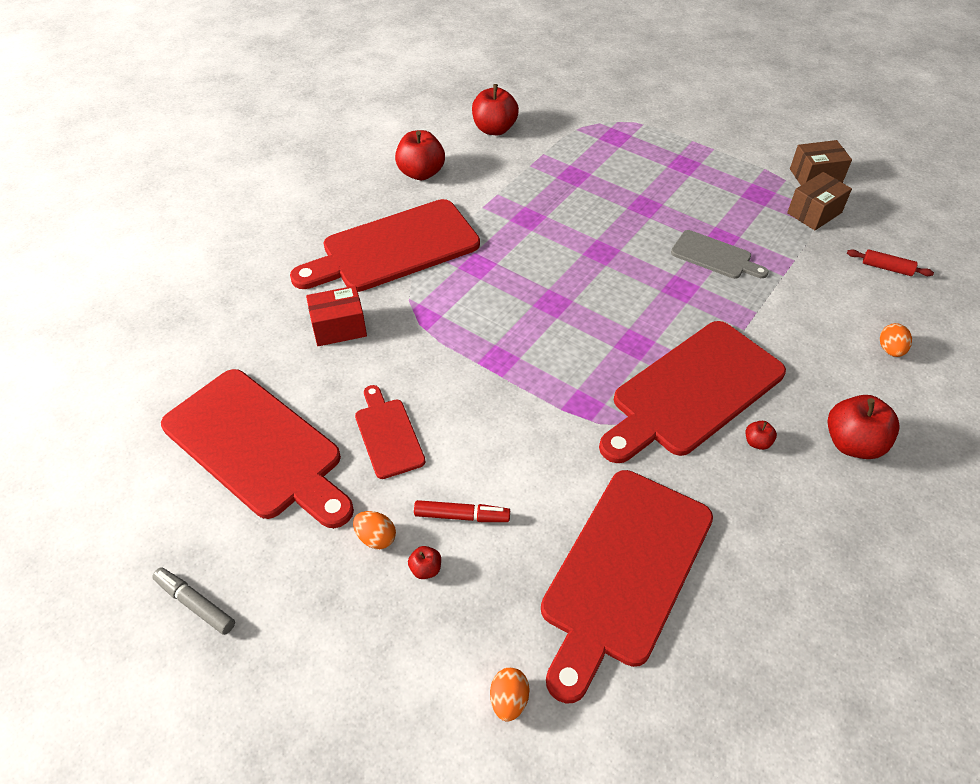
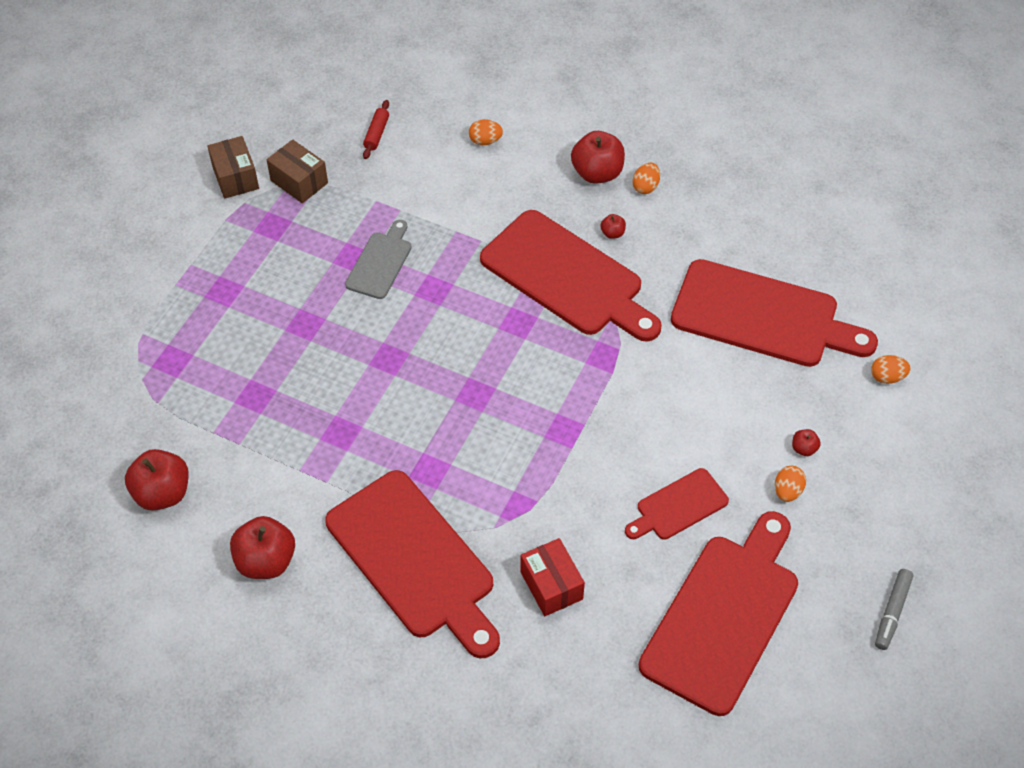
camera: 100 degrees left, 5 degrees up
red marker [414,500,510,522] -> none
none -> orange egg [632,163,660,194]

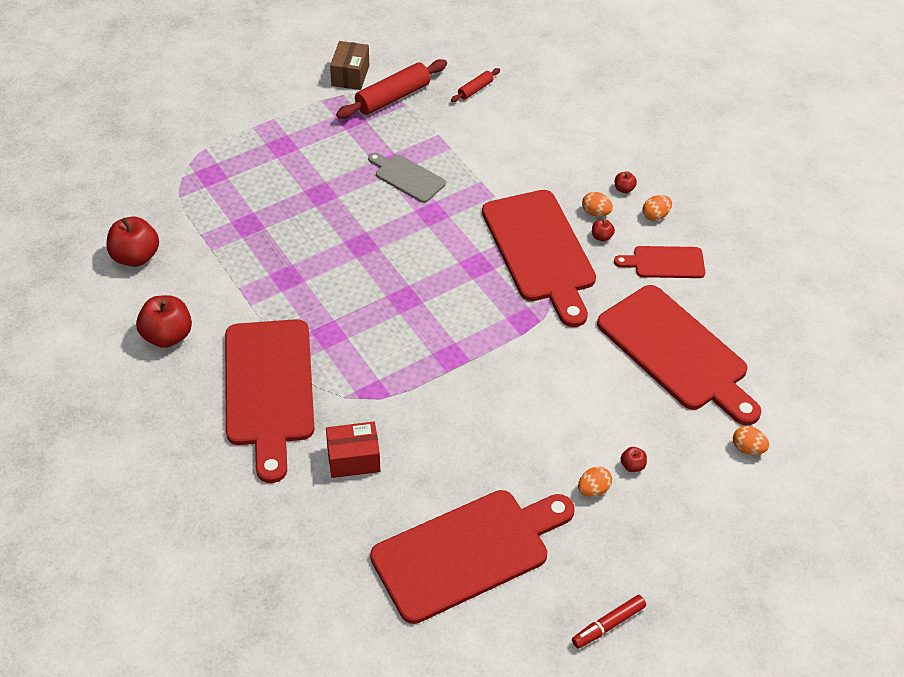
camera: 30 degrees right, 5 degrees down
brown box [267,139,328,203] -> red rolling pin [336,59,447,119]
grey cutting board [345,220,412,299] -> grey cutting board turned 105 degrees counterclockwise [368,153,446,203]
orange egg [469,119,503,145] -> orange egg moved to [582,192,613,217]
red box [520,538,585,616] -> red box turned 75 degrees clockwise [326,422,380,478]
red apple [571,131,625,184] -> red apple [615,172,637,193], size x0.46
red cutting board [625,468,729,540] -> red cutting board moved to [614,246,705,278]
grey marker [875,569,913,650] -> red marker [572,595,646,648]

